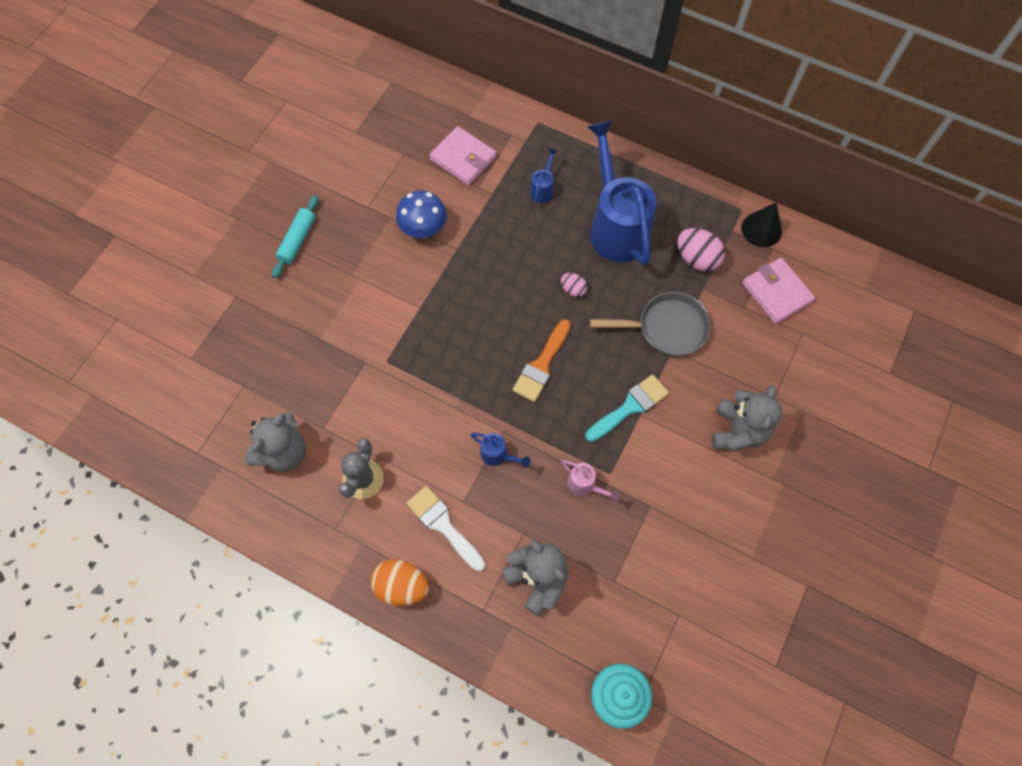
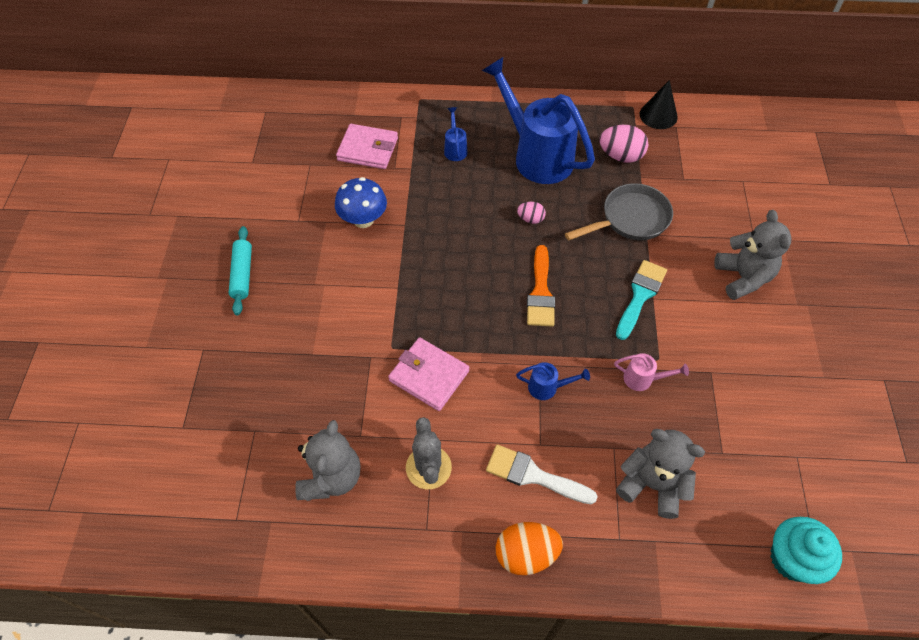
camera: 25 degrees left, 10 degrees down
pink wallet [742,258,815,324] -> pink wallet moved to [388,337,469,411]

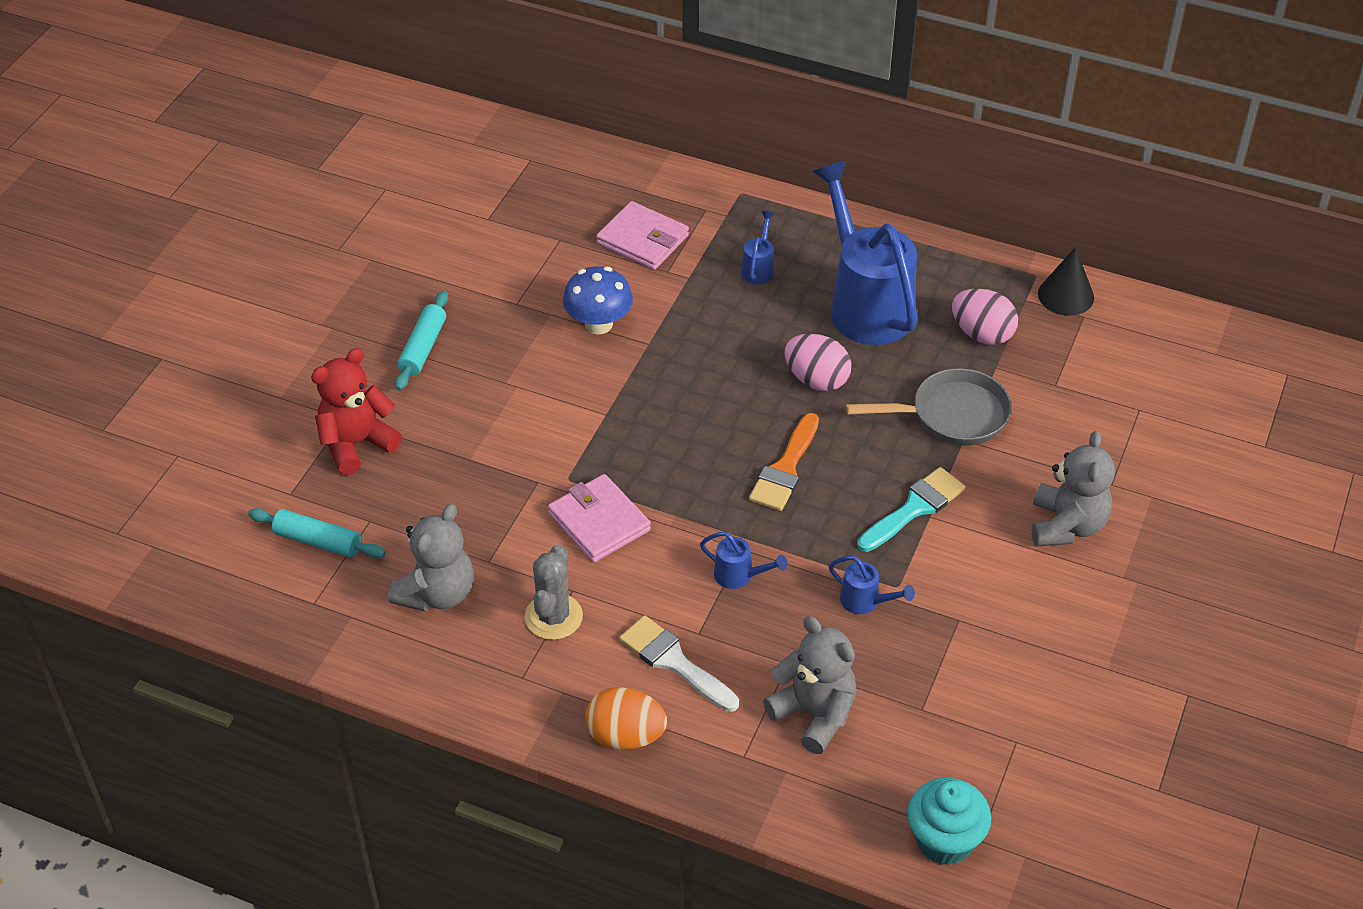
camera: 20 degrees right, 10 degrees down
pink egg [517,202,546,224] -> pink egg [785,334,852,391], size x1.78
pink watering can [614,353,689,391] -> blue watering can [828,556,915,614]
none -> turquoise rolling pin [248,508,386,559]
none -> red teddy bear [311,348,402,475]

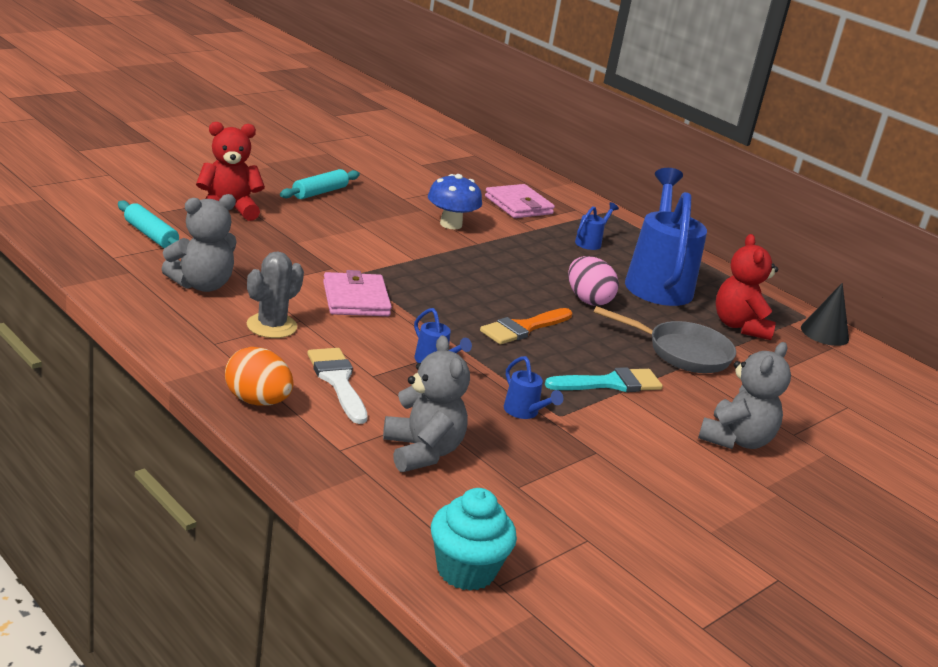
camera: 20 degrees right, 20 degrees down
pink egg [952,289,1018,345] -> red teddy bear [716,234,778,340]

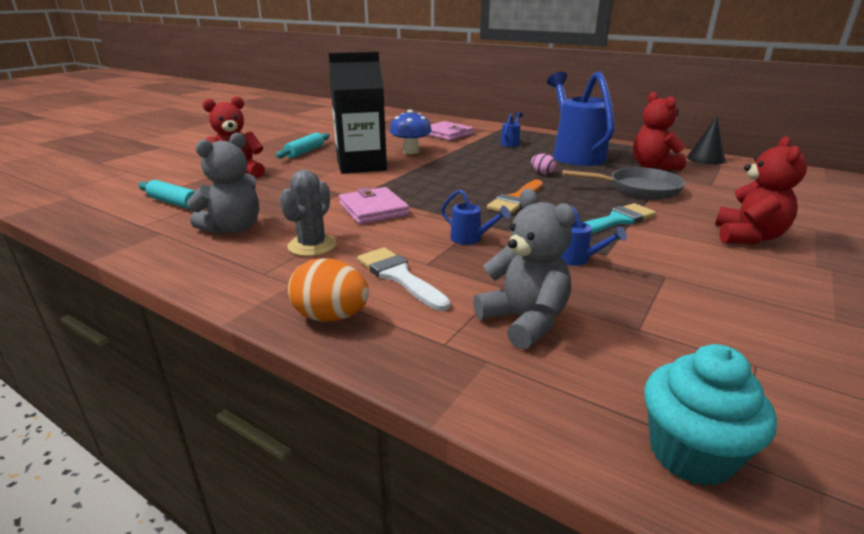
camera: 10 degrees left, 0 degrees up
pink egg [568,256,619,306] -> pink egg [531,154,556,175], size x0.56
grey teddy bear [698,342,791,449] -> red teddy bear [715,136,807,244]
none -> black carton [329,52,387,174]

